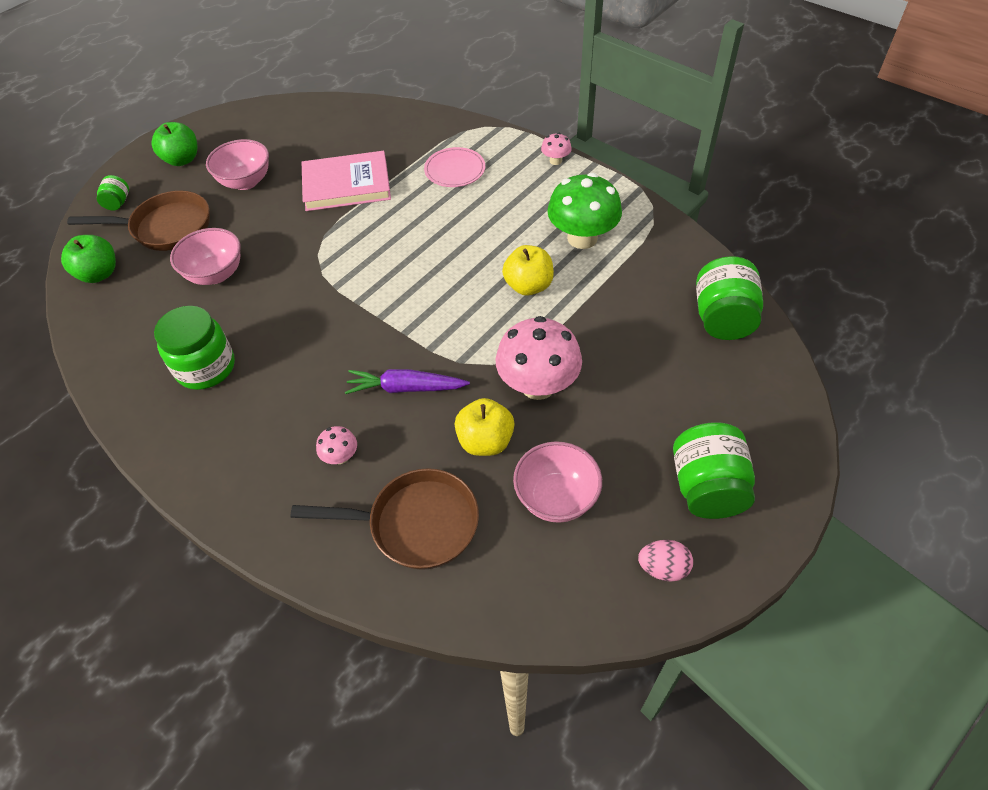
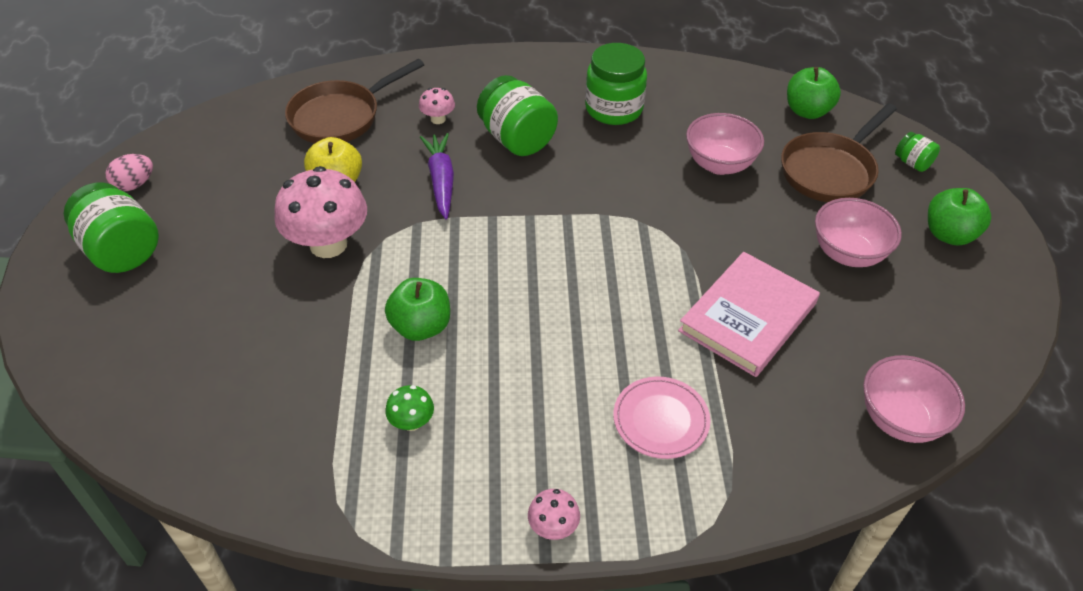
camera: 135 degrees right, 5 degrees down
purple carrot [345,369,470,394] -> purple carrot turned 60 degrees counterclockwise [420,133,454,220]
yellow apple [502,245,554,296] -> green apple [385,278,450,341]
pink bowl [513,441,602,523] -> pink bowl moved to [863,355,965,443]
green mushroom [547,173,622,249] -> green mushroom [385,385,434,431], size x0.46
green jar [696,256,763,340] -> green jar moved to [477,75,558,156]

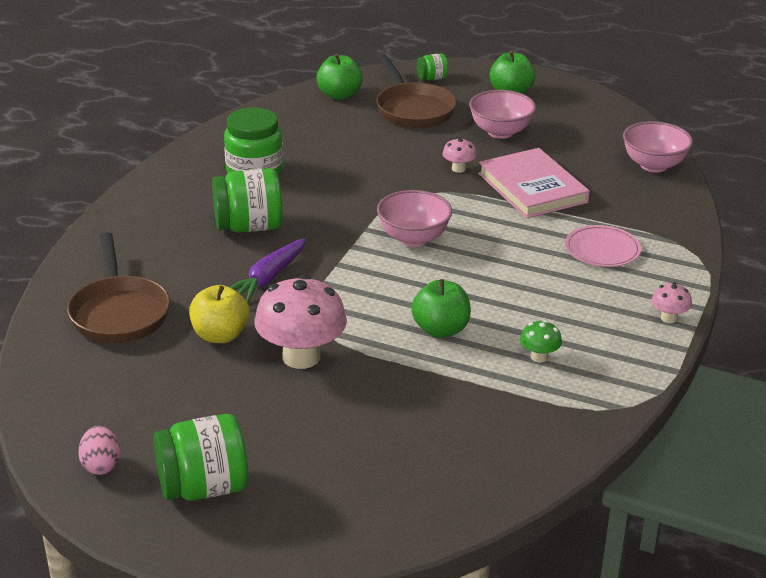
camera: 65 degrees left, 15 degrees down
pink mushroom [419,88,455,124] -> pink mushroom moved to [443,138,477,173]
purple carrot [420,133,454,220] -> purple carrot turned 75 degrees counterclockwise [230,238,306,303]
pink bowl [686,113,764,175] -> pink bowl moved to [377,190,452,247]

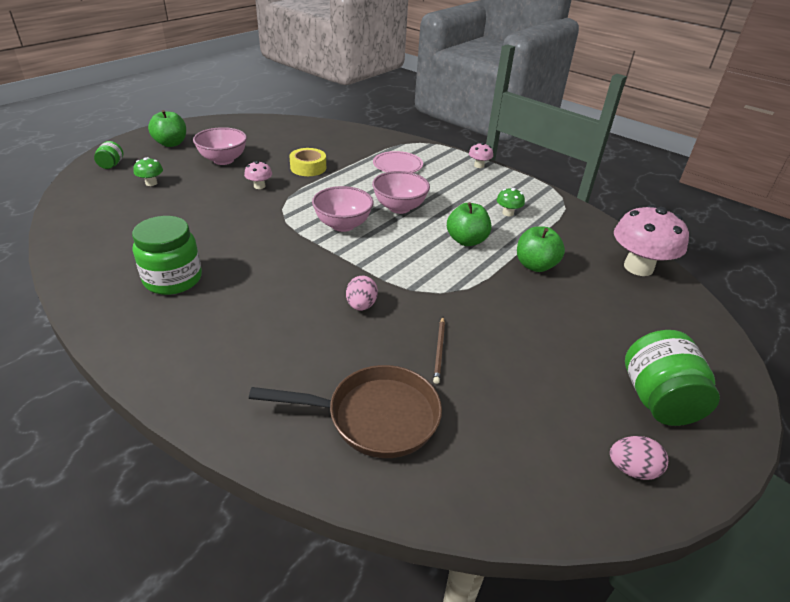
camera: 75 degrees left, 5 degrees up
yellow apple [189,285,249,343] -> brown pencil [433,317,445,384]
green jar [212,168,283,233] -> none
purple carrot [230,238,306,303] -> pink egg [346,276,378,311]
pink mushroom [254,275,347,369] -> pink mushroom moved to [614,205,689,276]
green apple [317,54,363,100] -> green apple moved to [517,226,565,272]
brown pan [376,54,457,128] -> green mushroom [133,157,163,186]
pink book [478,148,590,219] -> yellow tape [289,148,326,176]
pink bowl [623,121,693,173] -> pink bowl moved to [372,171,430,214]

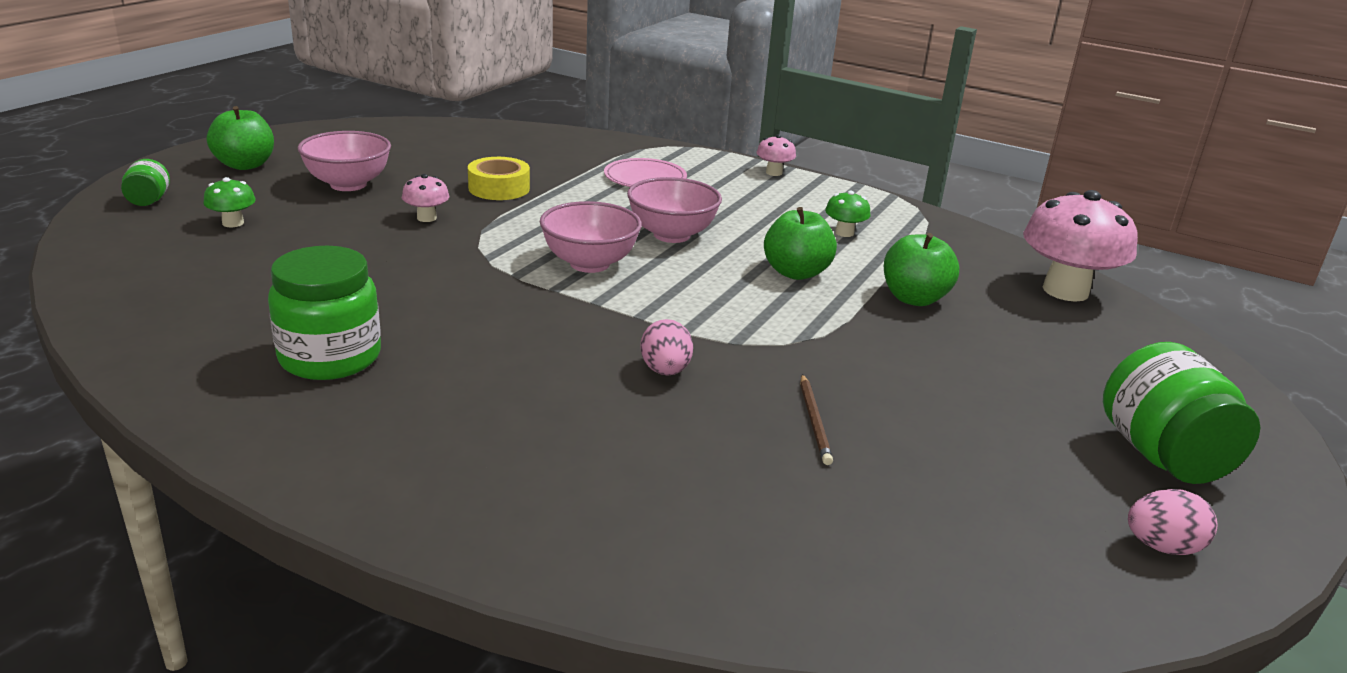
camera: 10 degrees left, 10 degrees down
brown pan [249,365,442,458] -> none

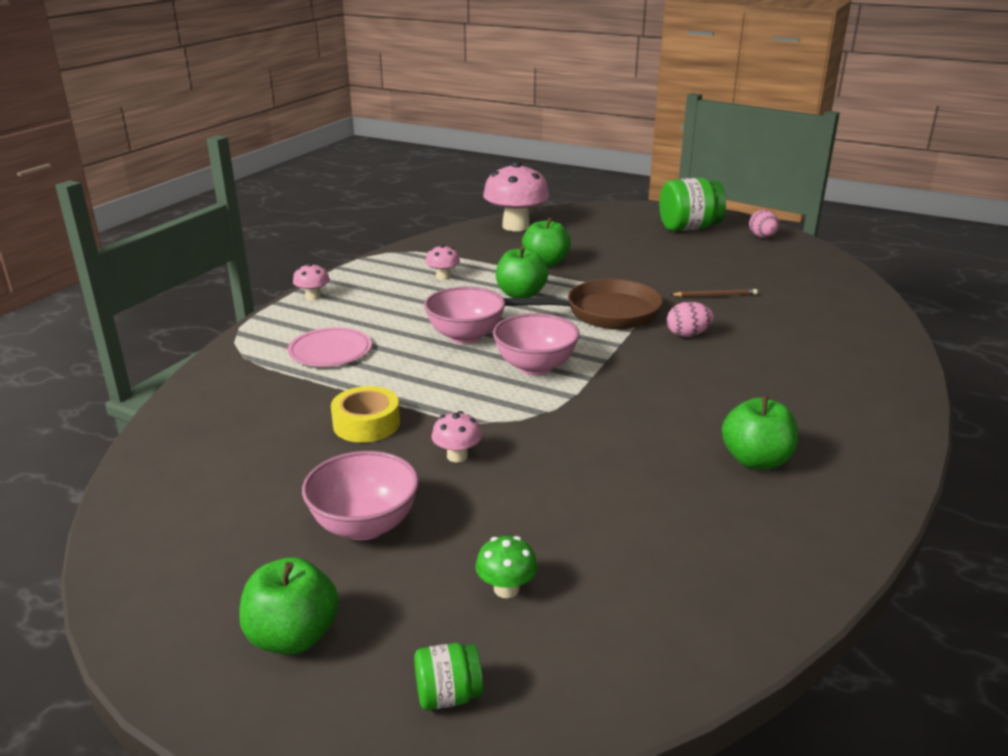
camera: 90 degrees left, 0 degrees up
green jar [268,246,381,380] -> green apple [722,396,798,470]
green mushroom [825,190,870,237] -> pink mushroom [425,244,460,280]
none -> brown pan [503,279,663,329]

